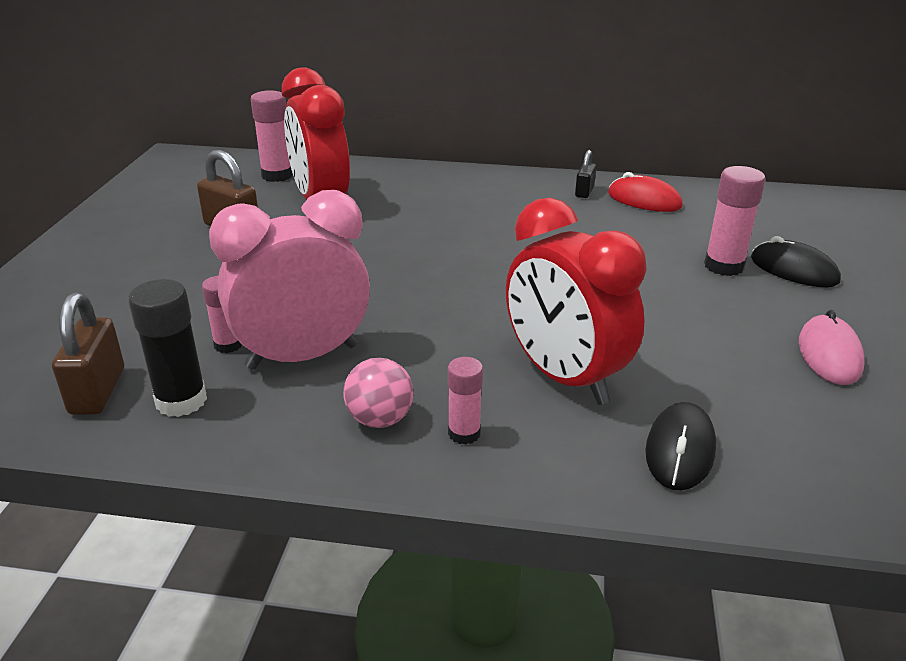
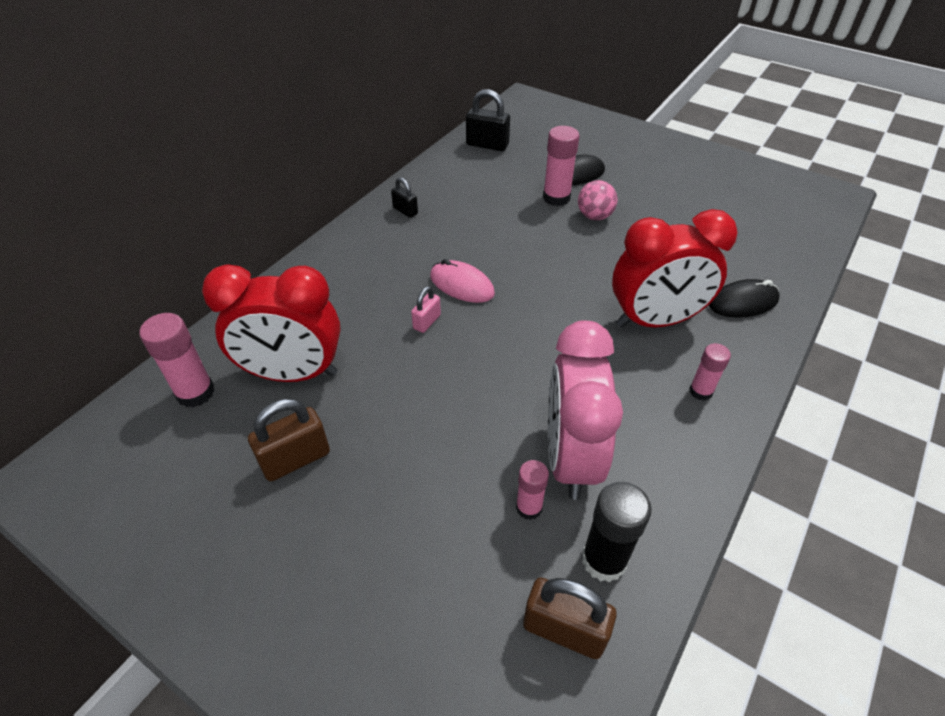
camera: 65 degrees left, 15 degrees up
pink ball [343,358,414,428] -> pink ball moved to [578,180,617,220]
red mouse [608,172,683,212] -> none
black mouse [645,402,716,491] -> black mouse turned 60 degrees counterclockwise [709,279,780,318]
pink mouse [799,310,865,385] -> pink mouse moved to [430,259,495,303]
none -> pink padlock [411,286,441,333]
none -> black padlock [466,89,510,151]

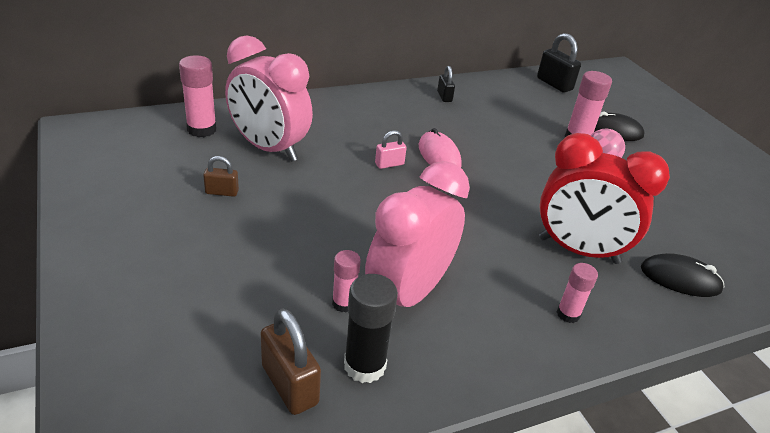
camera: 30 degrees right, 10 degrees down
red clock [202,264,341,382] -> pink clock [225,35,313,162]
brown padlock [248,399,330,481] -> brown padlock [203,156,239,197], size x0.59

